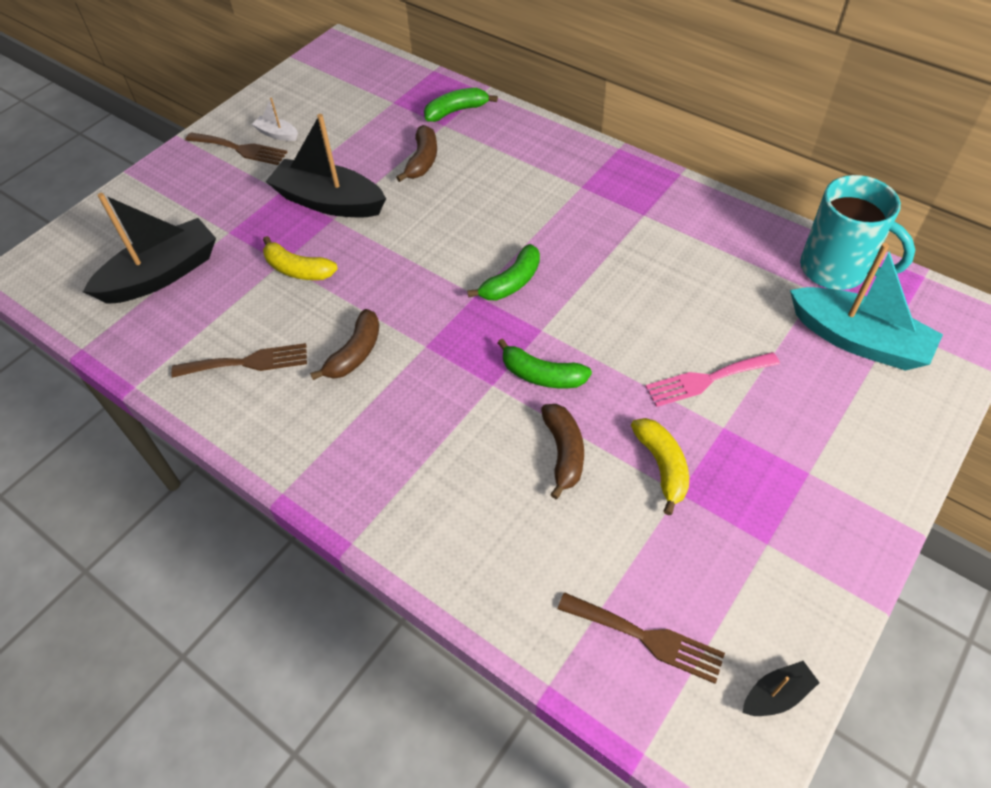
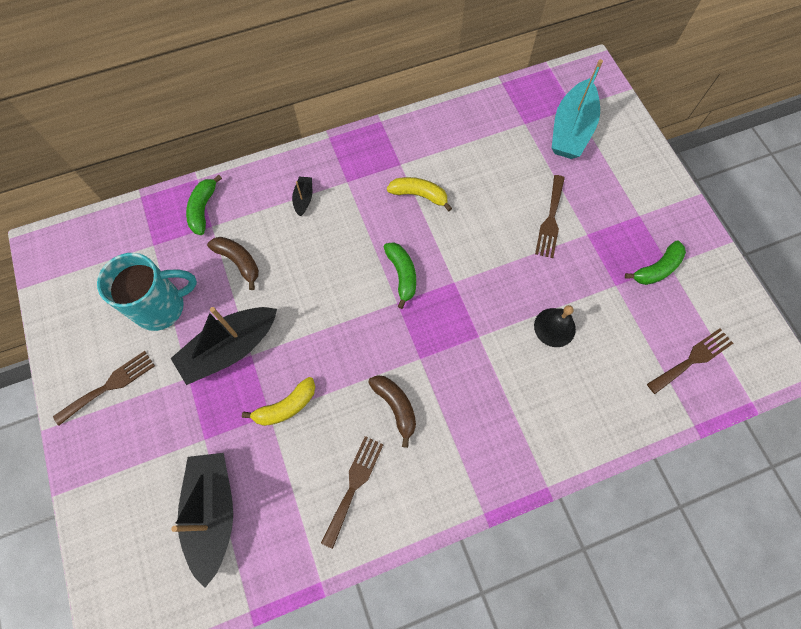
camera: 60 degrees left, 15 degrees up
white boat [252,98,298,141] -> none
green banana [498,339,592,388] -> green banana moved to [625,240,686,285]
brown banana [541,404,584,499] -> black bell [534,305,576,347]
yellow banana [631,418,689,516] -> yellow banana moved to [387,177,452,211]
pink fork [645,352,780,407] -> brown fork [535,175,565,258]
black boat [743,661,820,716] -> black boat moved to [292,177,312,216]
turquoise boat [790,243,943,371] -> turquoise boat turned 135 degrees clockwise [552,59,603,159]
turquoise mug [800,175,915,290] -> turquoise mug moved to [97,253,197,331]

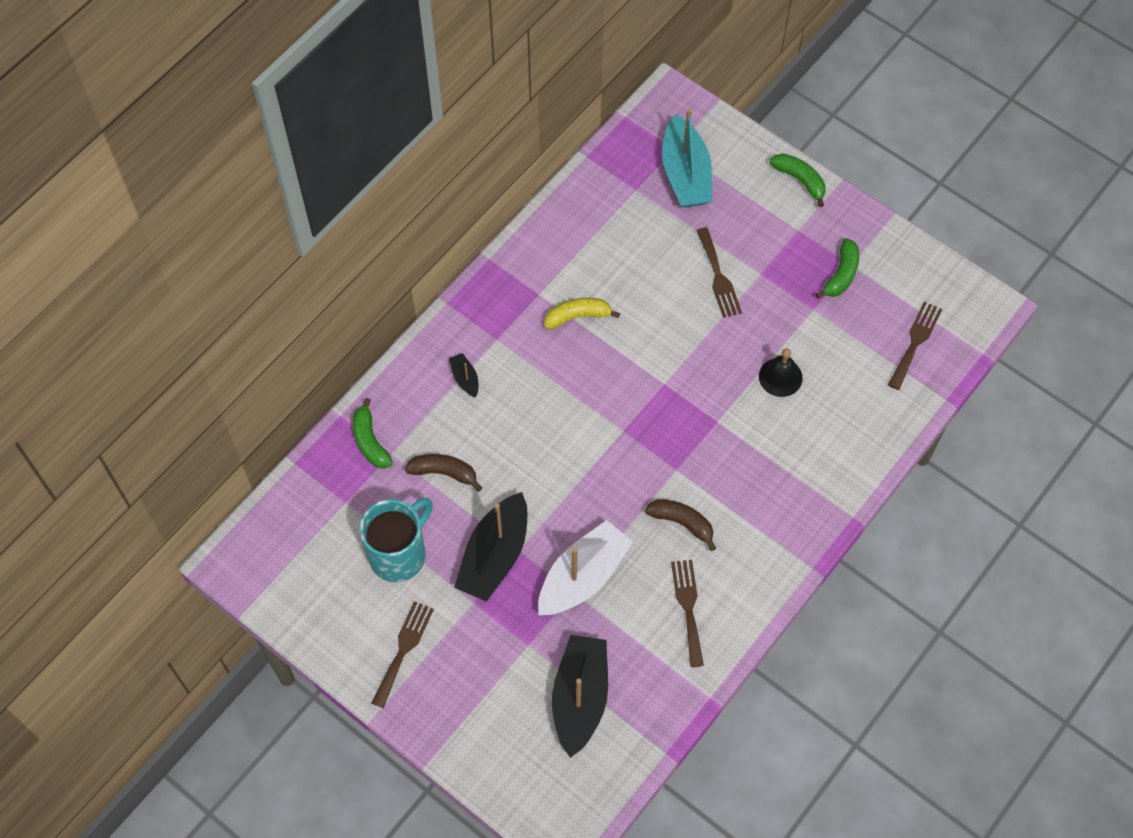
camera: 30 degrees left, 5 degrees down
black boat [171,453,233,588] -> black boat turned 45 degrees clockwise [552,635,608,758]
yellow banana [242,377,315,426] -> white boat [538,520,633,616]
green banana [384,242,416,309] -> green banana moved to [770,154,825,207]

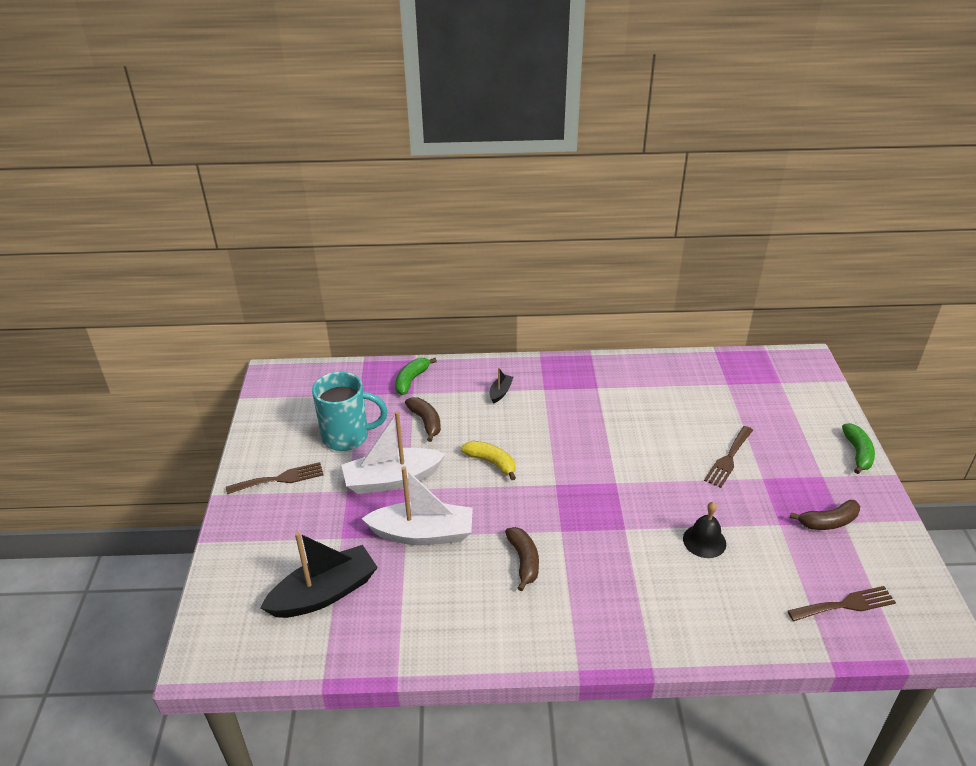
camera: 50 degrees right, 25 degrees down
black boat [454,492,527,602] -> white boat [342,411,446,494]
yellow banana [544,298,620,329] -> yellow banana moved to [461,441,516,480]
turquoise boat [662,109,713,208] -> none
brown fork [671,560,704,667] -> none
green banana [816,238,859,299] -> brown banana [790,500,860,530]

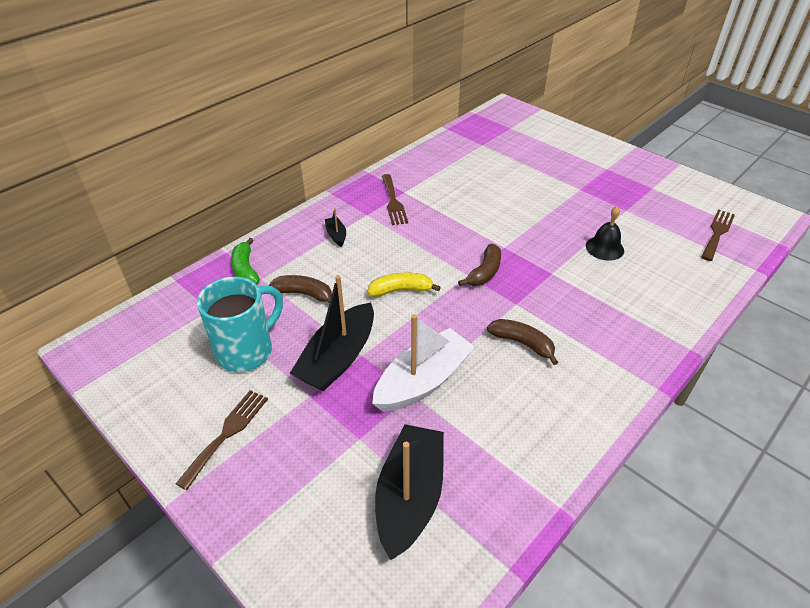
camera: 45 degrees left, 5 degrees up
white boat [342,411,446,494] -> black boat [290,275,374,391]
brown fork [704,426,753,488] -> brown fork moved to [382,174,408,225]
brown banana [790,500,860,530] -> brown banana moved to [458,244,501,286]
green banana [842,423,875,474] -> none

